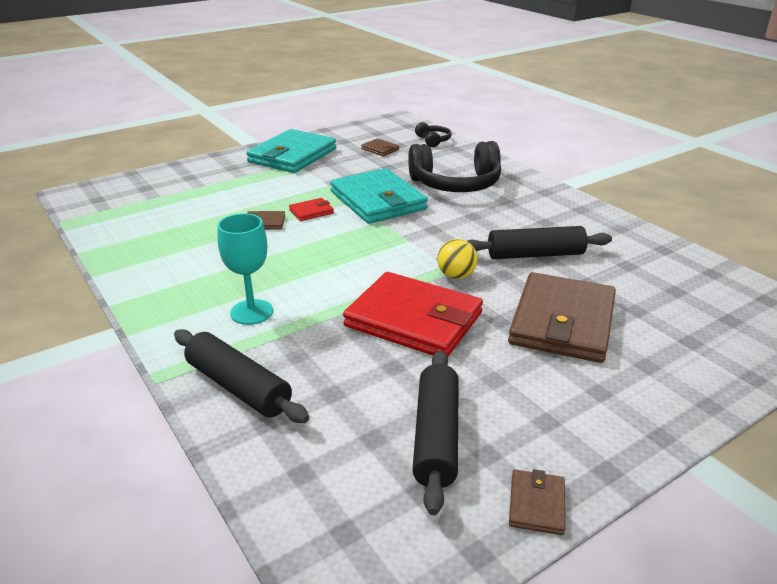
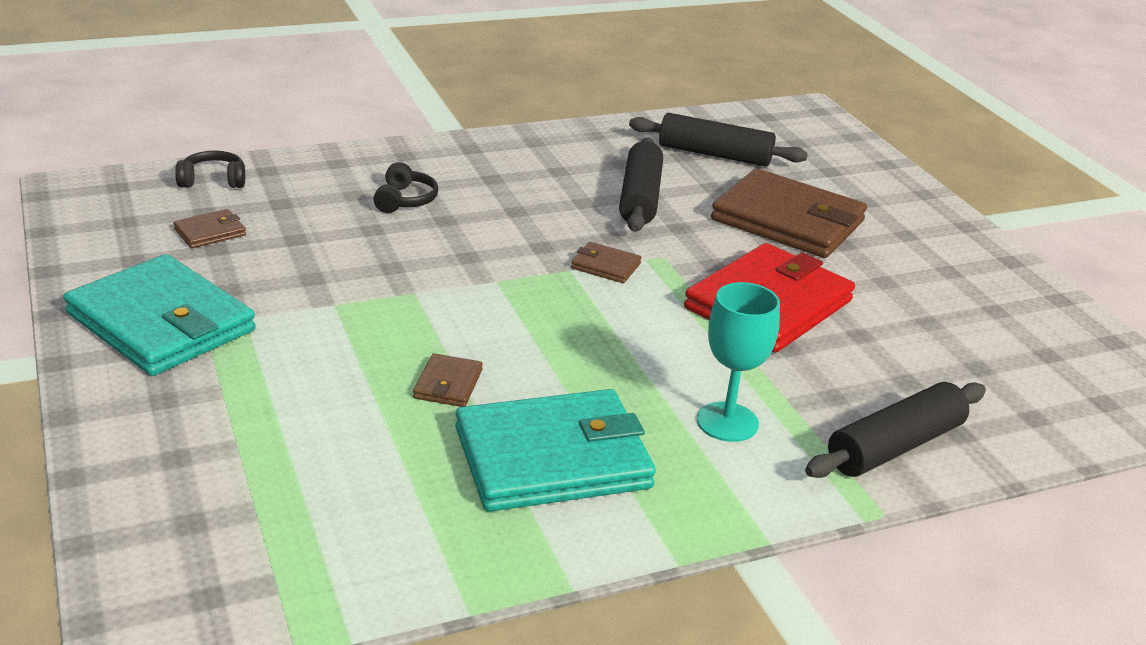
camera: 80 degrees left, 0 degrees up
red wallet [289,198,334,221] -> none
turquoise wallet [330,168,428,224] -> turquoise wallet moved to [455,389,656,512]
black headphones [408,141,501,192] -> black headphones [373,162,438,213], size x0.46
black rolling pin [412,350,459,515] -> black rolling pin moved to [629,113,808,167]
yellow ball [437,239,478,279] -> none
brown wallet [509,469,565,535] -> brown wallet moved to [571,242,641,283]

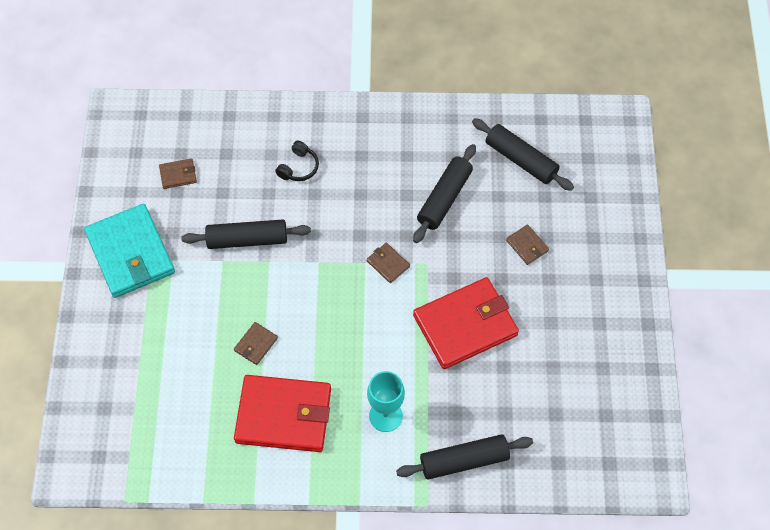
camera: 25 degrees right, 30 degrees up
black headphones [175,151,245,188] -> none
turquoise wallet [455,389,656,512] -> red wallet [234,375,331,452]
brown wallet [711,168,867,258] -> brown wallet [506,224,549,265], size x0.42
none -> black rolling pin [181,220,311,249]

